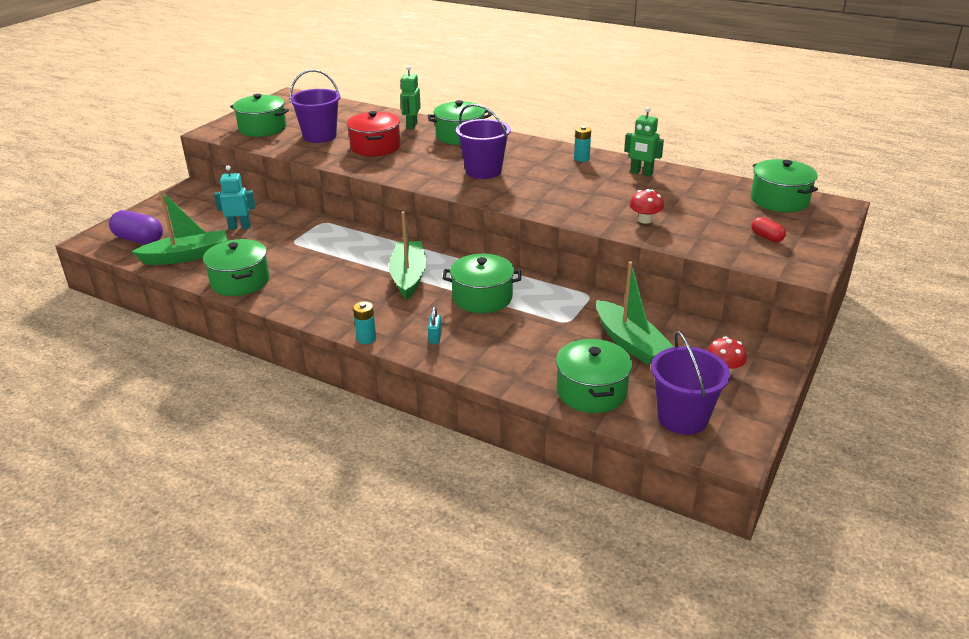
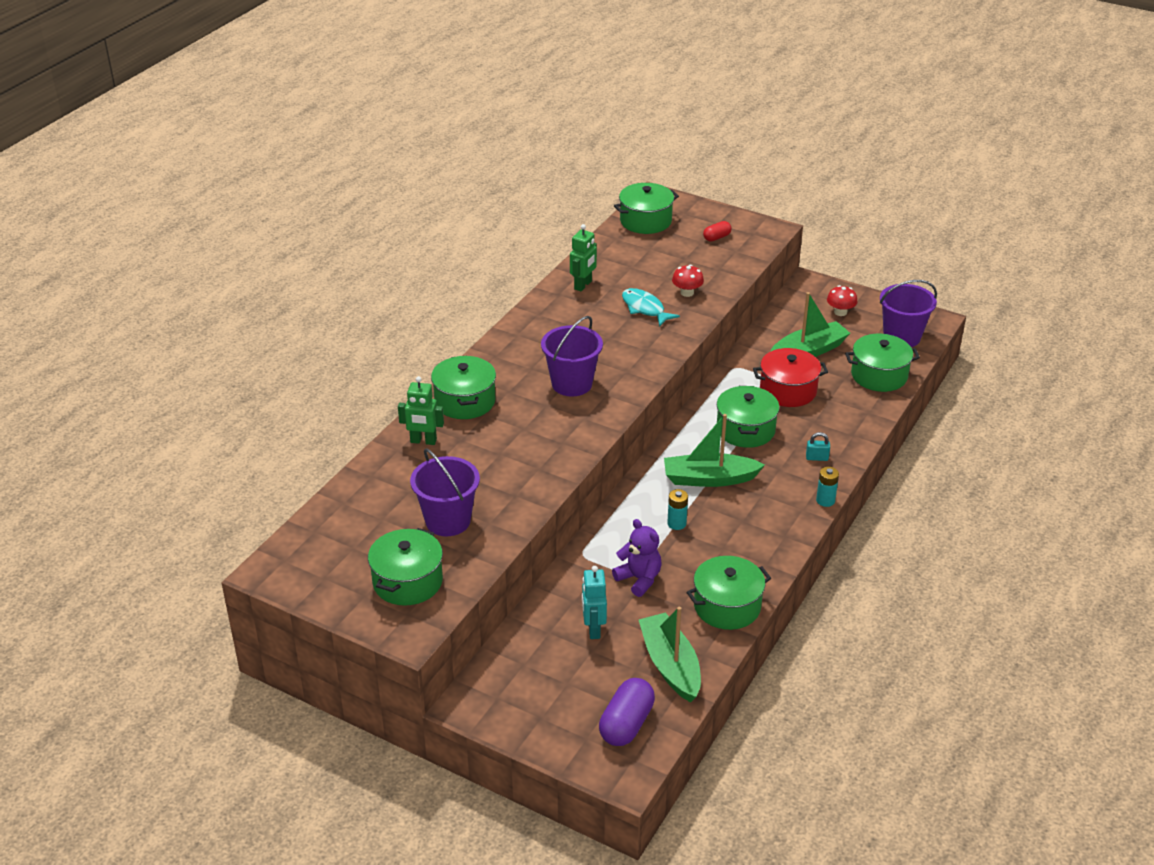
camera: 90 degrees left, 5 degrees up
red pot [347,111,400,156] -> red pot moved to [753,348,828,407]
turquoise battery [574,126,591,162] -> turquoise battery moved to [667,489,688,530]
none -> purple teddy bear [612,519,662,597]
none -> turquoise fish [622,288,680,327]

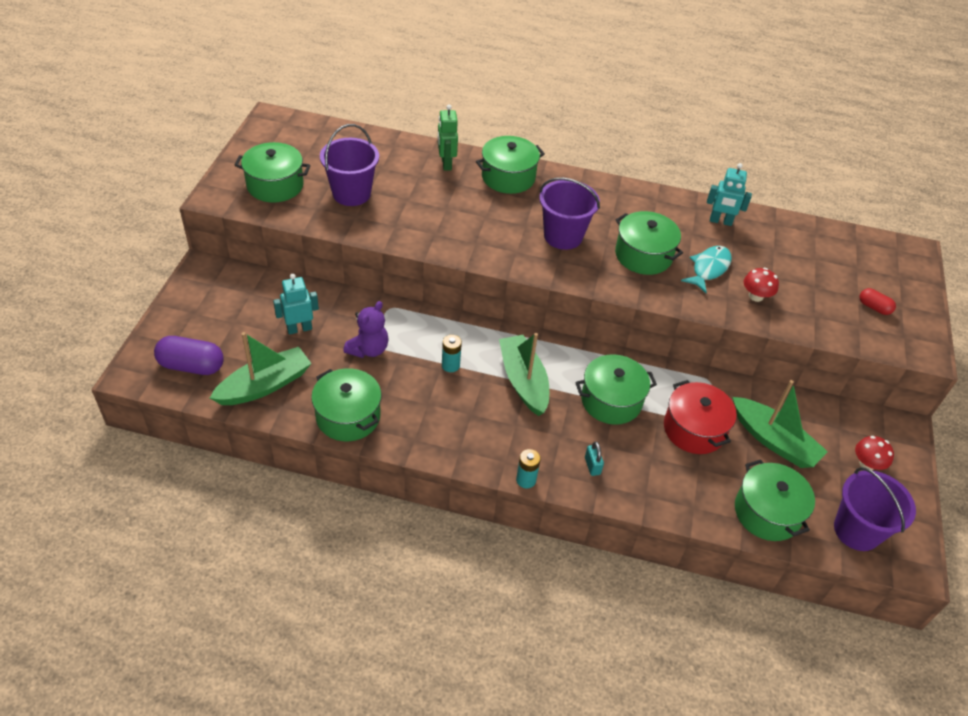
camera: 70 degrees right, 10 degrees up
green robot [570,224,597,291] -> turquoise robot [707,163,752,226]
green pot [614,183,679,234] -> green pot moved to [615,211,683,275]

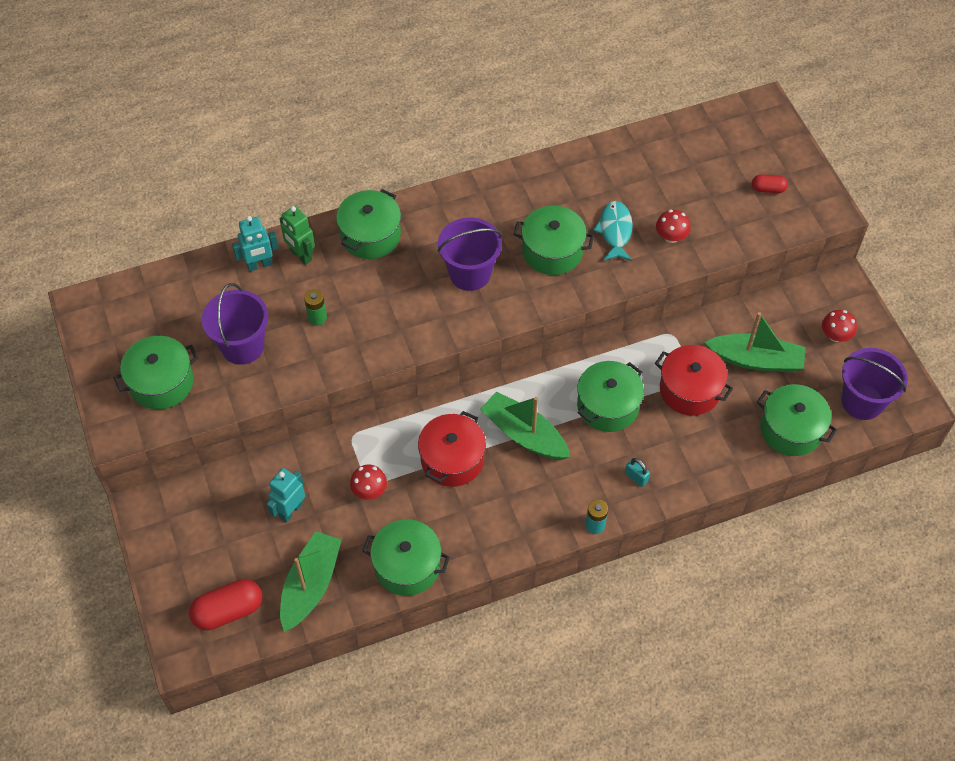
camera: 30 degrees left, 10 degrees up
purple capsule [154,336,224,375] -> red capsule [189,579,262,630]
purple teddy bear [343,301,389,358] -> red mushroom [350,465,387,500]
turquoise battery [442,335,462,372] -> red pot [418,411,486,487]
turquoise robot [707,163,752,226] -> turquoise robot moved to [232,216,279,271]
none -> green battery [304,289,327,326]

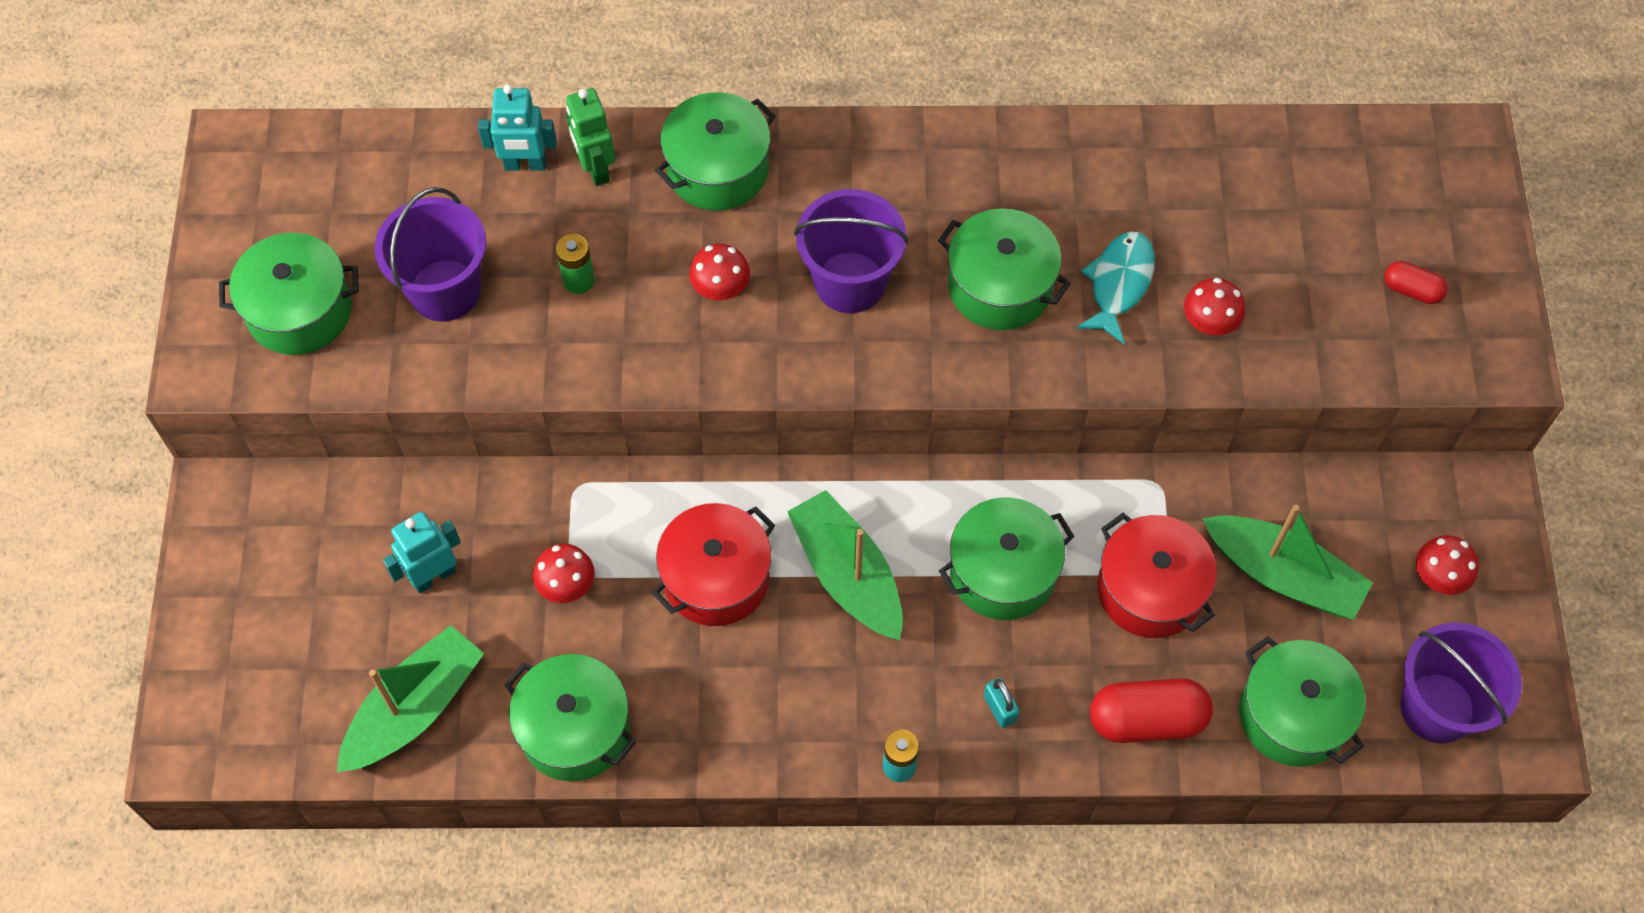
camera: 20 degrees right, 5 degrees up
red capsule [189,579,262,630] -> red capsule moved to [1090,678,1213,743]
none -> red mushroom [689,244,750,300]

